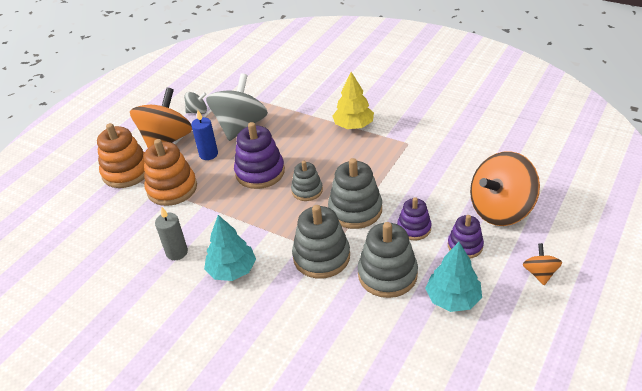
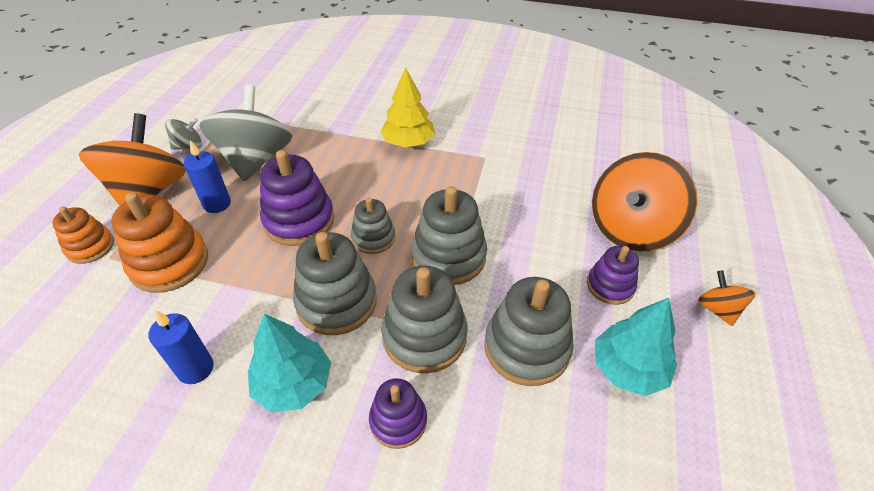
camera: 20 degrees left, 5 degrees up
orange stacking toy [97,123,145,188] -> orange stacking toy [52,206,114,264], size x0.61
grey candle [155,207,188,260] -> blue candle [149,310,214,384]
purple stacking toy [397,197,432,240] -> purple stacking toy moved to [369,378,427,449]
none -> grey stacking toy [293,232,377,335]

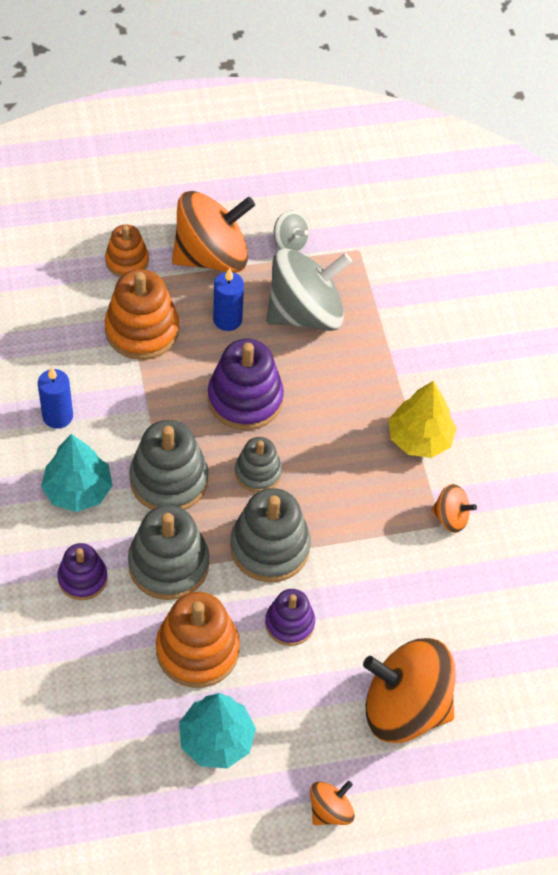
camera: 60 degrees right, 10 degrees up
grey stacking toy [484,277,574,386] -> orange stacking toy [156,592,240,688]
purple stacking toy [587,246,639,305] -> purple stacking toy moved to [265,589,315,646]
none -> orange spinning top [431,484,477,533]

